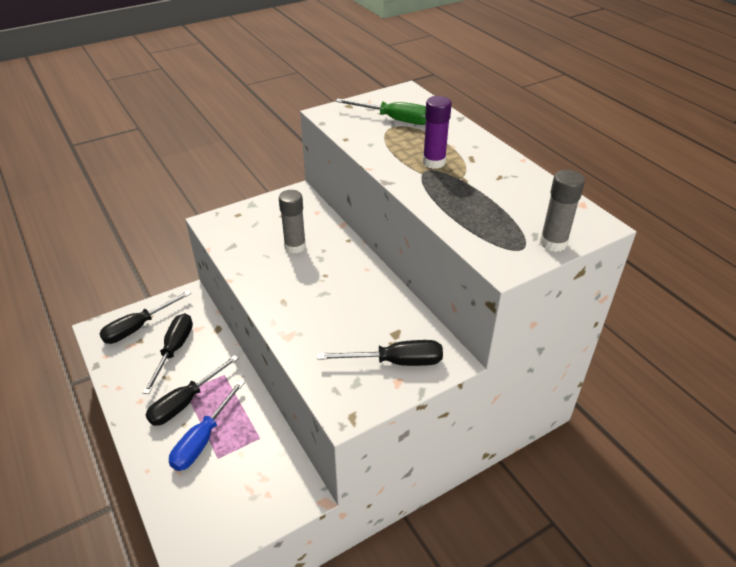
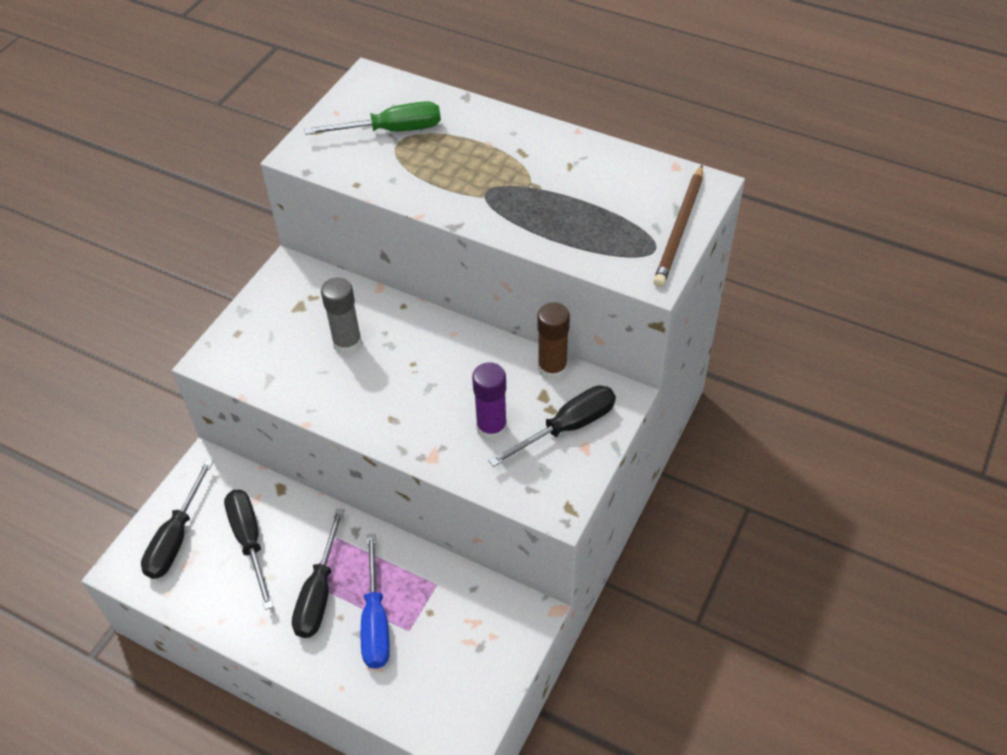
camera: 30 degrees left, 10 degrees up
purple glue stick [423,96,452,169] -> purple glue stick moved to [472,362,507,441]
grey glue stick [540,170,585,252] -> brown pencil [653,165,703,287]
none -> brown glue stick [537,302,570,381]

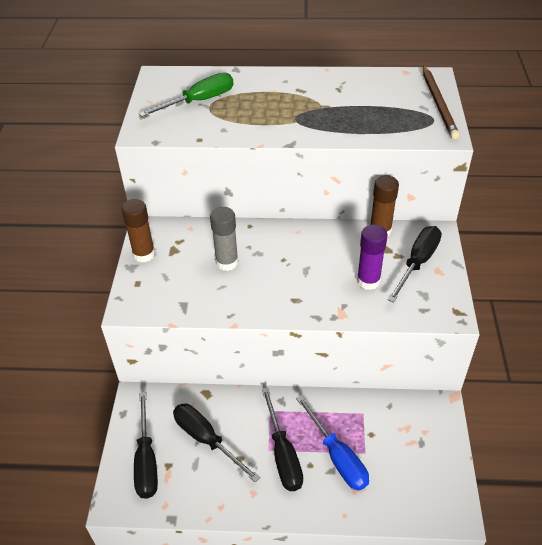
camera: 25 degrees left, 5 degrees down
none -> brown glue stick [121,199,155,263]

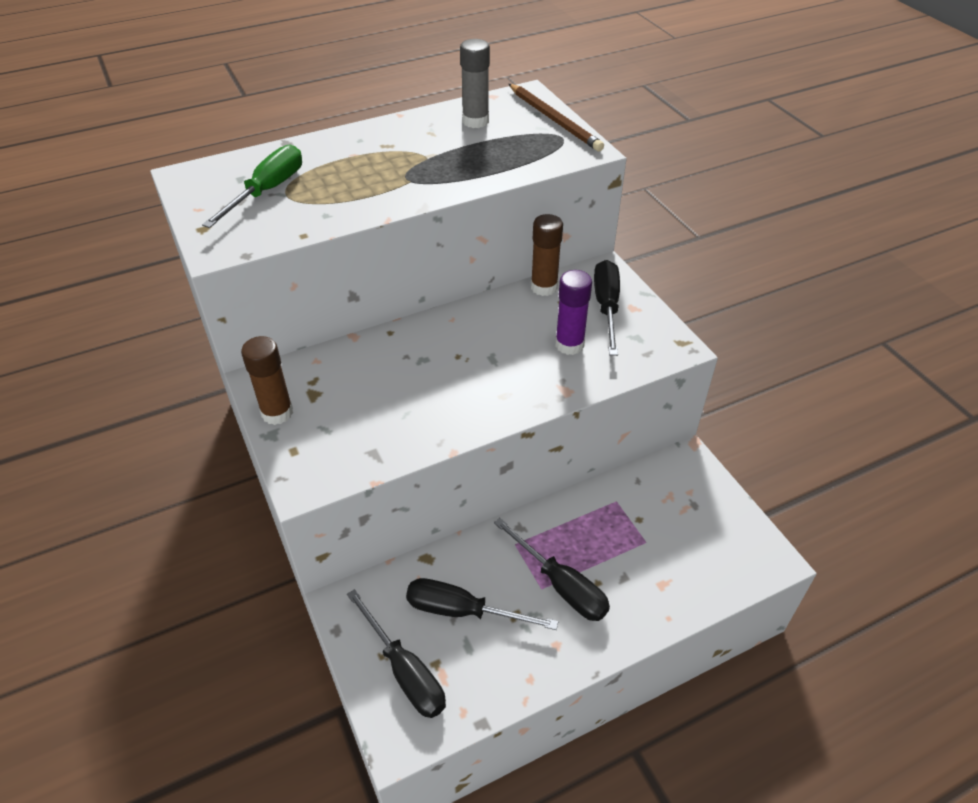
camera: 30 degrees left, 0 degrees up
grey glue stick [210,207,239,271] -> grey glue stick moved to [460,39,490,128]
blue screwdriver [296,395,369,491] -> none

